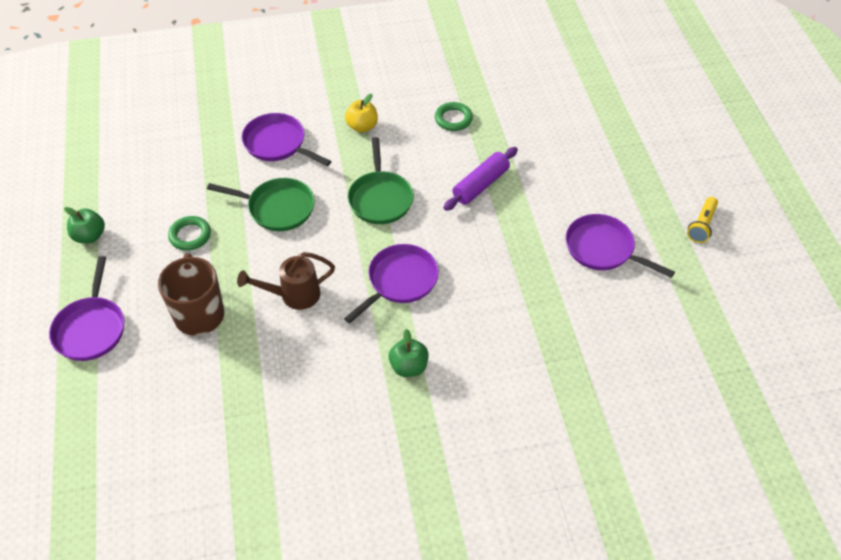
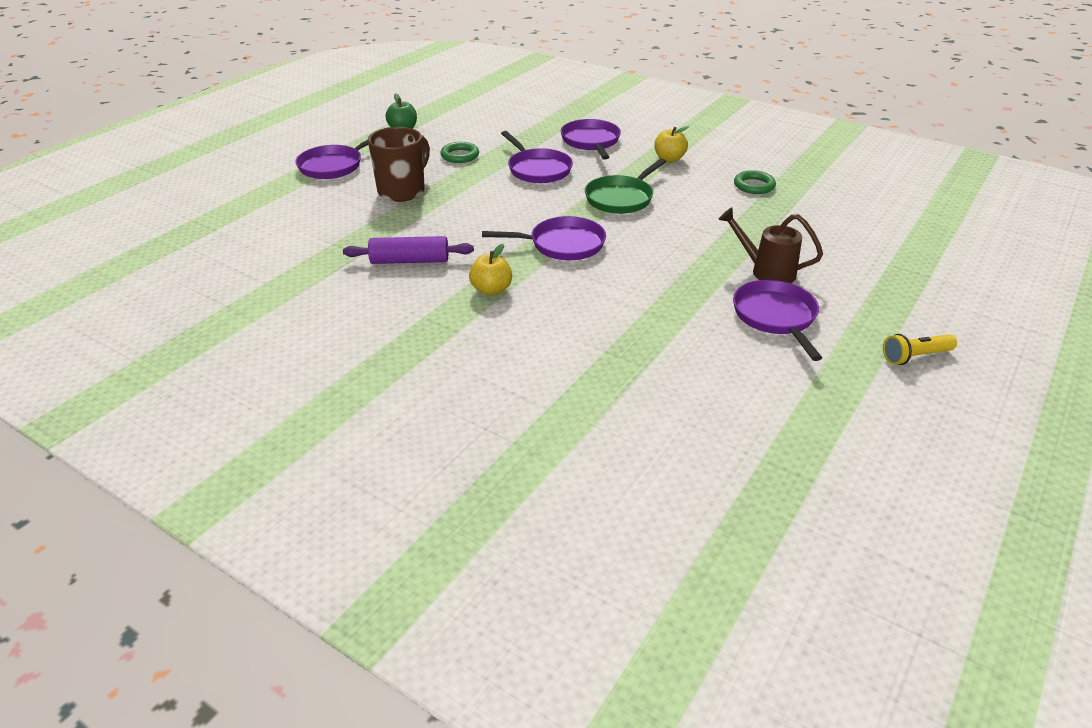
camera: 45 degrees right, 15 degrees down
green pan [207,178,315,231] -> purple pan [501,131,573,183]
brown watering can [237,252,335,310] -> brown watering can moved to [718,207,823,283]
green apple [389,329,429,377] -> yellow apple [469,244,512,296]
purple rolling pin [443,147,518,211] -> purple rolling pin moved to [343,236,474,264]

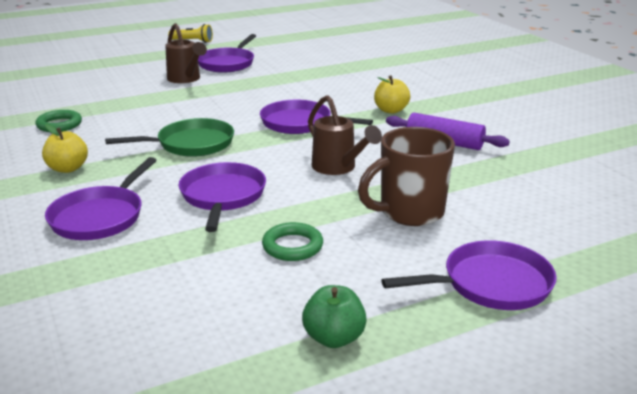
camera: 150 degrees left, 10 degrees down
none -> brown watering can [308,95,382,175]

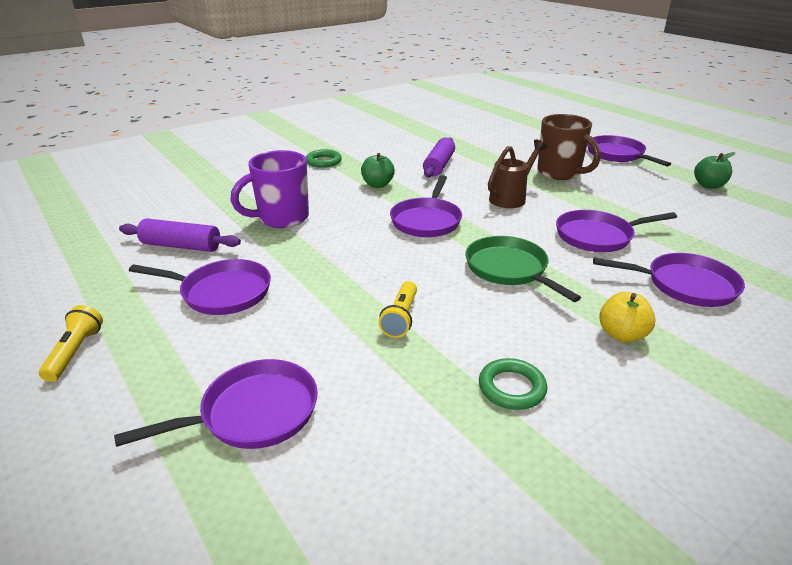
camera: 100 degrees left, 5 degrees up
brown watering can [165,23,207,83] -> none
green ring [262,222,323,261] -> green ring moved to [306,149,342,168]
yellow apple [374,75,410,114] -> green apple [361,153,395,188]
none -> purple pan [114,359,318,449]
none -> purple rolling pin [119,219,241,252]
none -> purple mug [230,150,309,228]
none -> yellow flashlight [378,281,417,338]

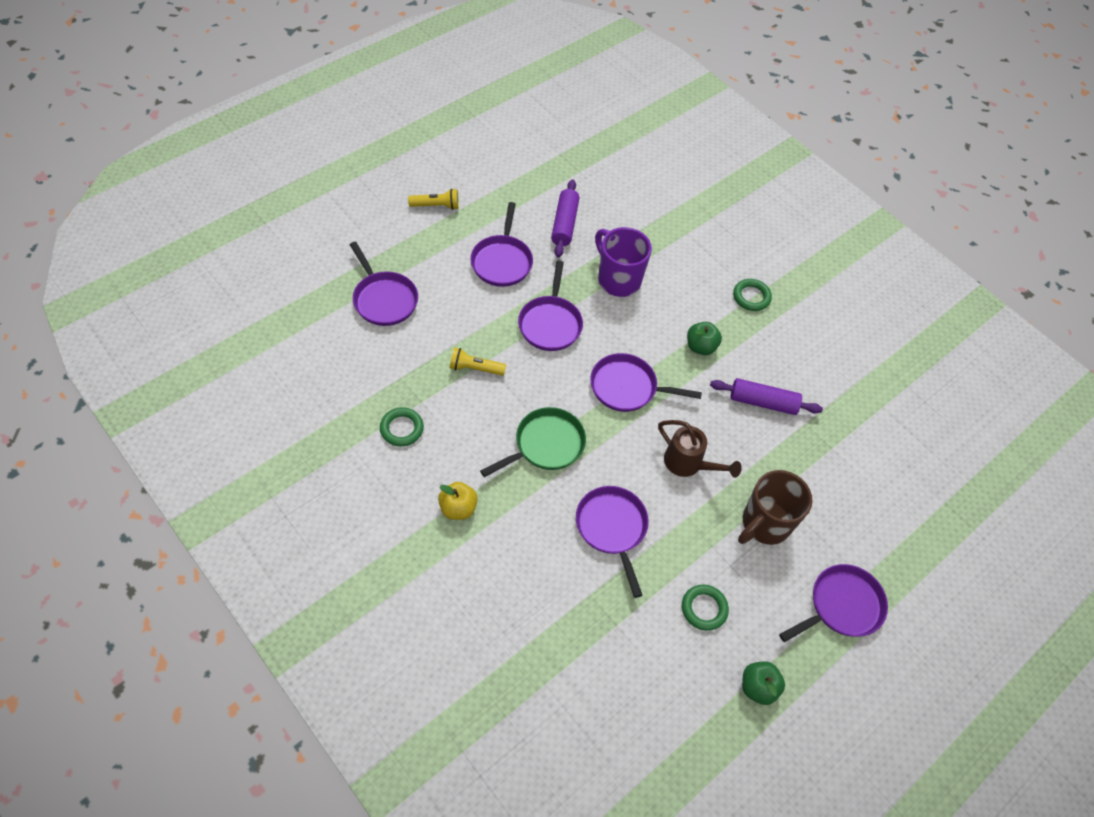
camera: 80 degrees right, 25 degrees up
purple pan [593,253,745,307] -> purple pan moved to [518,261,583,351]
none -> green ring [682,585,729,631]

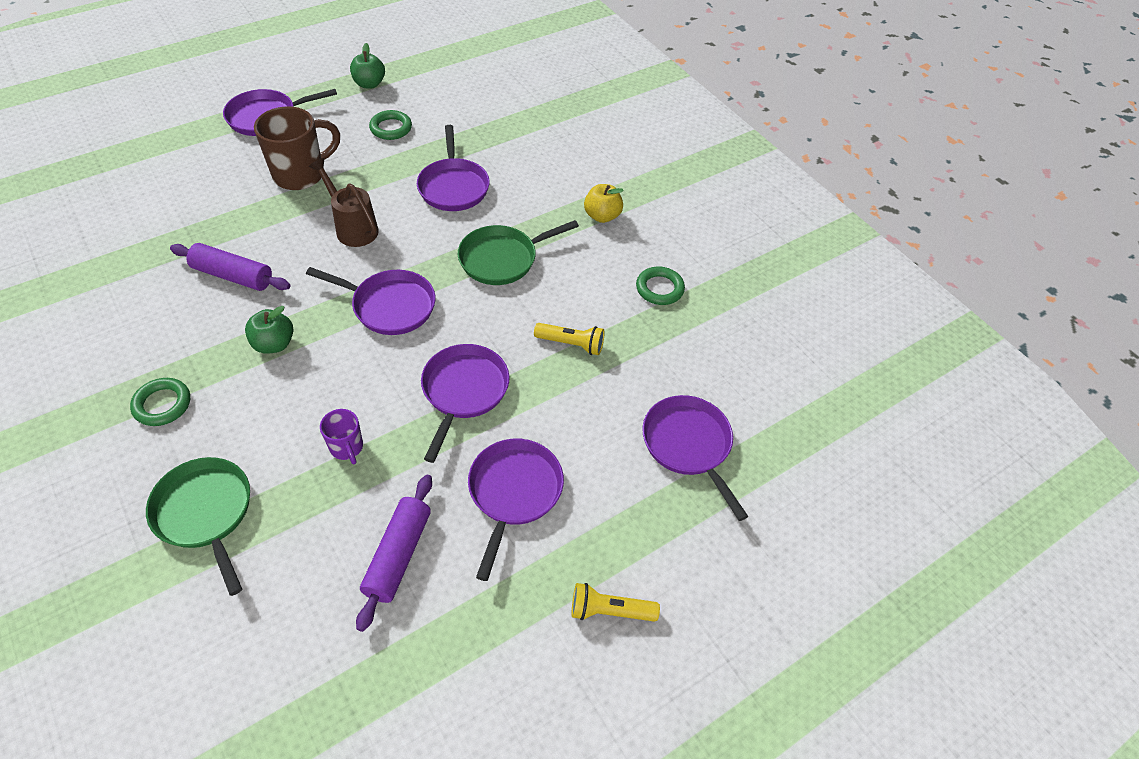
camera: 170 degrees left, 5 degrees down
purple mug [595,227,652,297] -> purple mug [320,409,363,464], size x0.51
none -> green pan [146,457,250,596]

